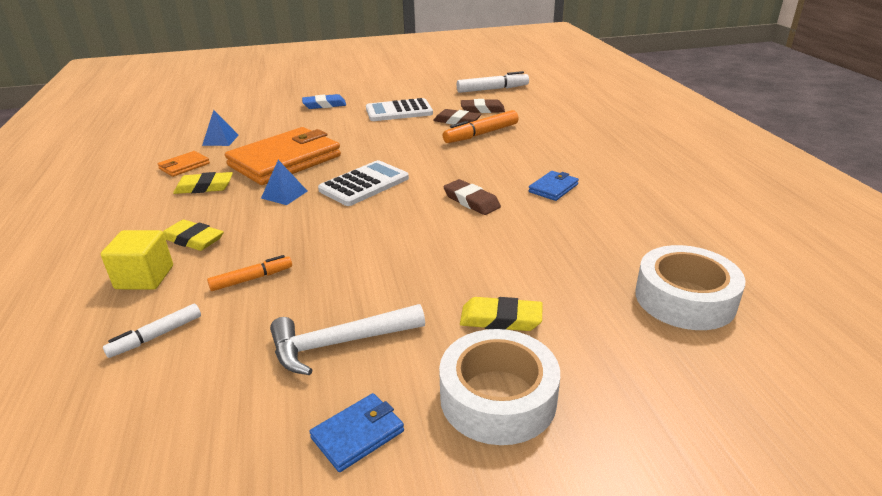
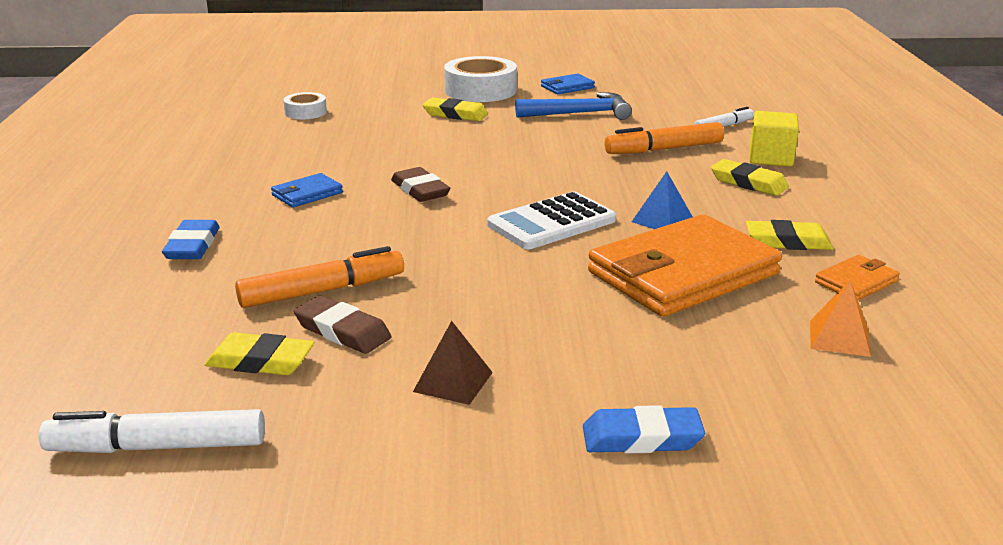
camera: 170 degrees left, 5 degrees down
blue pyramid [202,110,239,146] -> orange pyramid [810,280,871,357]
orange marker [207,255,292,291] -> orange marker [605,122,724,154], size x1.61
white hammer [270,304,425,375] -> blue hammer [515,92,632,120]
white calculator [366,98,433,121] -> brown pyramid [413,321,493,405]
brown eraser [461,99,505,113] -> yellow eraser [205,332,314,375]
white tape [635,245,746,330] -> white tape [283,92,327,119], size x0.54
none -> blue eraser [162,220,220,259]

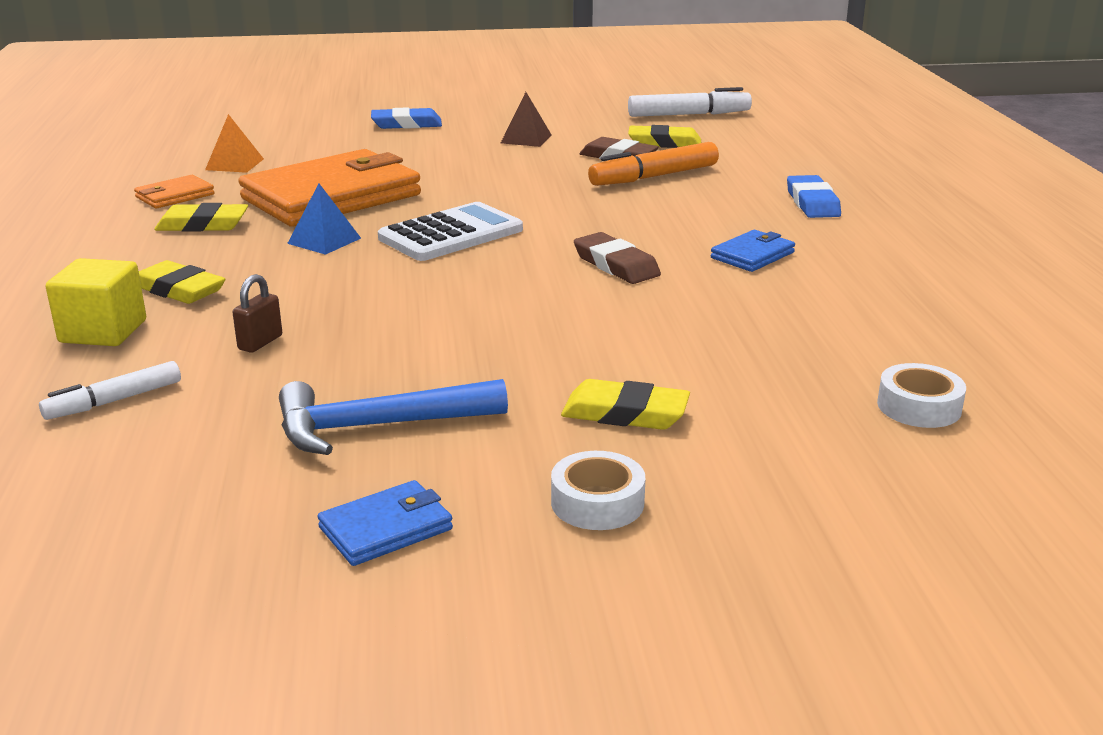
camera: 175 degrees right, 0 degrees up
white tape [444,56,517,102] -> white tape [551,451,645,530], size x0.54
orange marker [605,122,724,154] -> brown padlock [232,274,282,353]

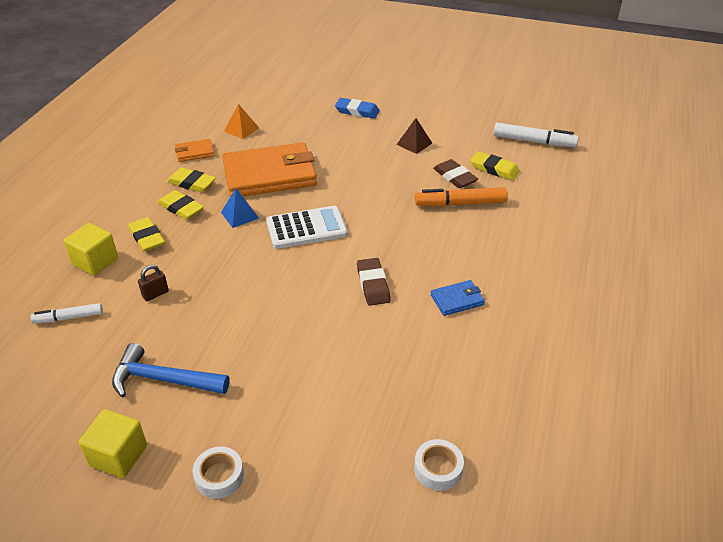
camera: 25 degrees right, 15 degrees up
blue wallet [318,480,453,566] -> yellow cube [78,409,147,478]
yellow eraser [561,379,690,430] -> yellow eraser moved to [158,190,204,220]
blue eraser [787,175,841,218] -> none

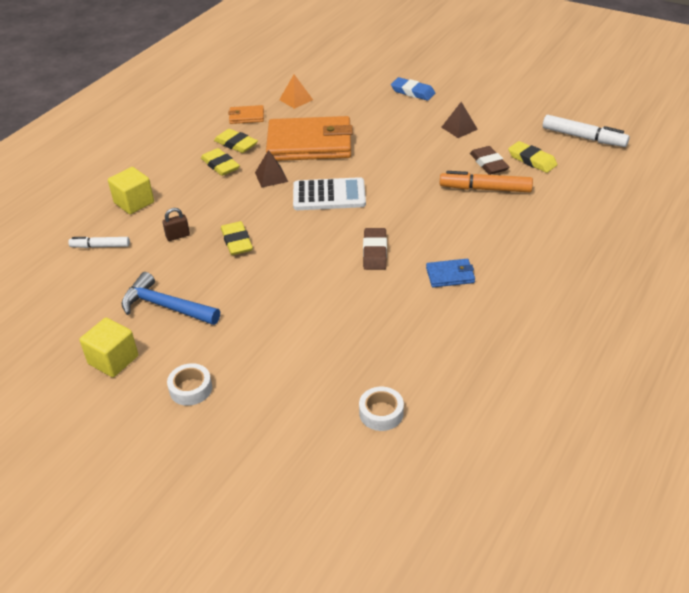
camera: 15 degrees right, 0 degrees up
yellow eraser [128,217,165,251] -> yellow eraser moved to [221,221,253,255]
blue pyramid [221,188,259,228] -> brown pyramid [255,150,288,188]

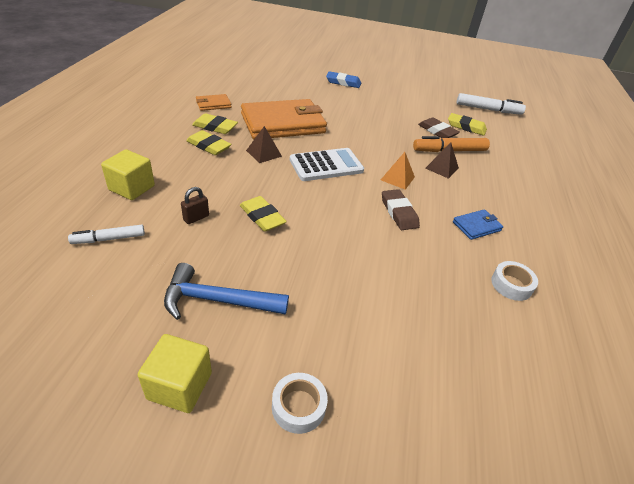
camera: 25 degrees left, 0 degrees up
orange pyramid [279,74,313,109] -> orange pyramid moved to [381,152,415,190]
white tape [359,387,404,431] -> white tape moved to [491,261,538,301]
brown pyramid [441,102,478,138] -> brown pyramid moved to [425,142,459,179]

